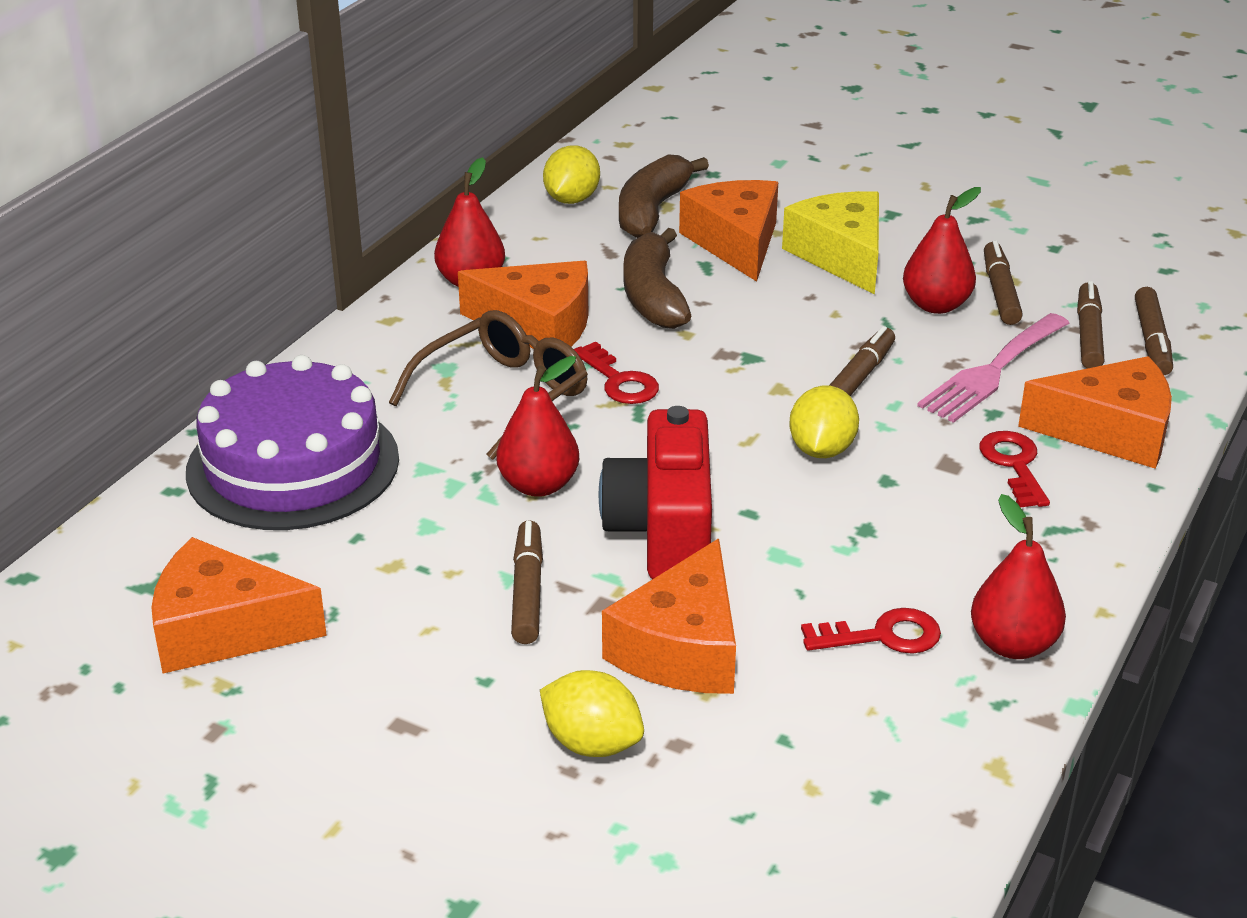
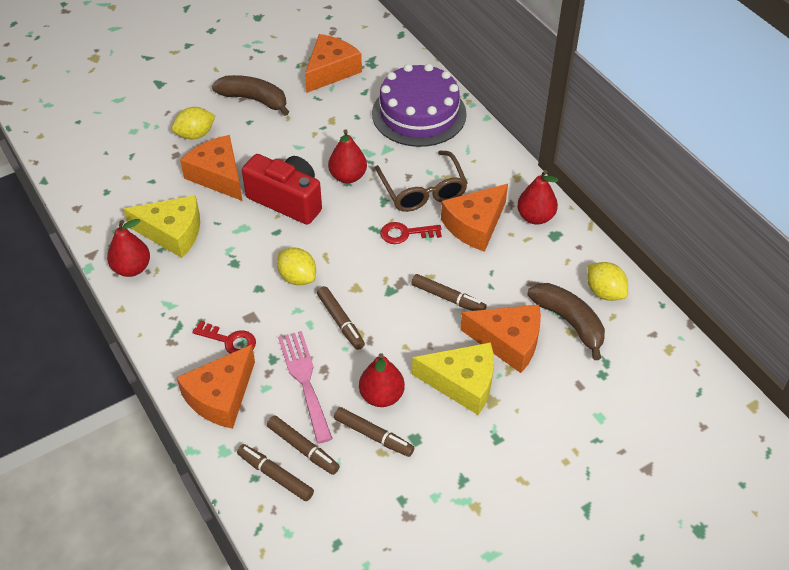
camera: 120 degrees right, 15 degrees up
brown marker [511,520,543,644] -> brown marker moved to [411,274,487,311]
brown banana [623,228,691,329] -> brown banana moved to [212,75,289,116]
red key [801,608,941,654] -> yellow cheese [123,195,200,258]

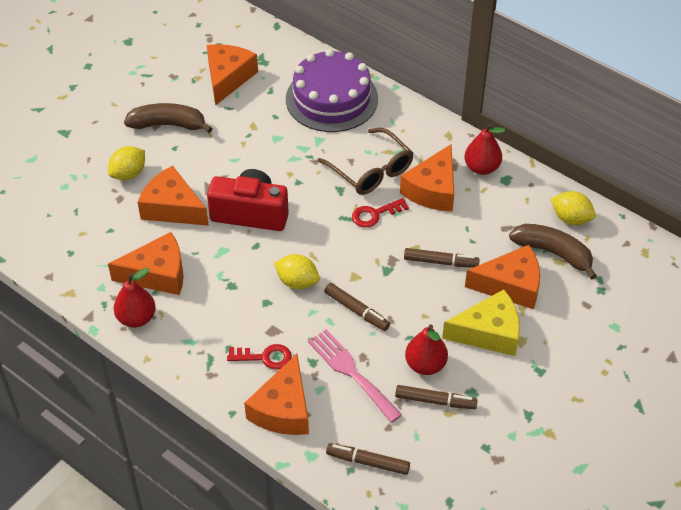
camera: 20 degrees left, 0 degrees up
yellow cheese [123,195,200,258] -> orange cheese [108,232,184,295]
brown marker [267,415,340,475] -> none
red pear [328,129,367,183] -> none

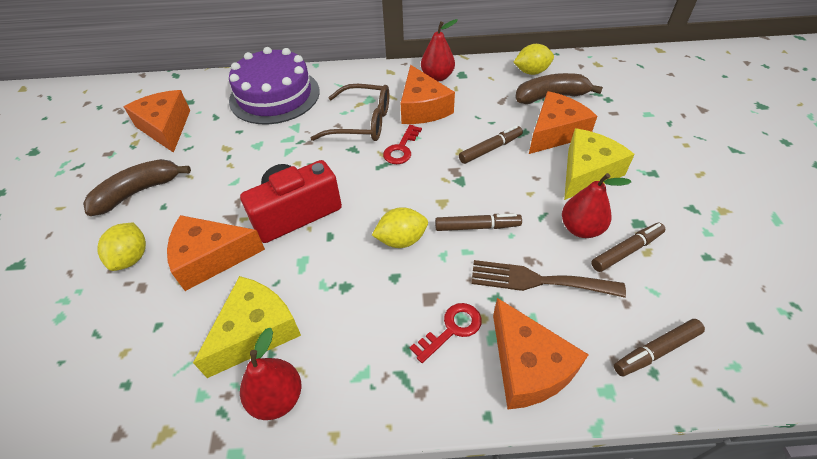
camera: 40 degrees left, 0 degrees up
orange cheese [108,232,184,295] -> yellow cheese [193,276,301,378]
pink fork [308,329,402,423] -> brown fork [471,260,626,298]

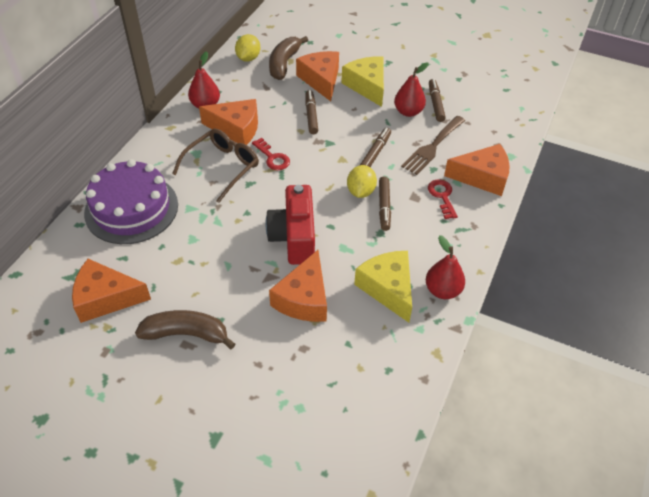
camera: 65 degrees left, 0 degrees up
brown banana [83,159,191,216] -> brown banana turned 105 degrees clockwise [135,310,235,349]
yellow lemon [97,223,146,271] -> none
brown marker [614,319,705,376] -> brown marker moved to [379,176,391,231]

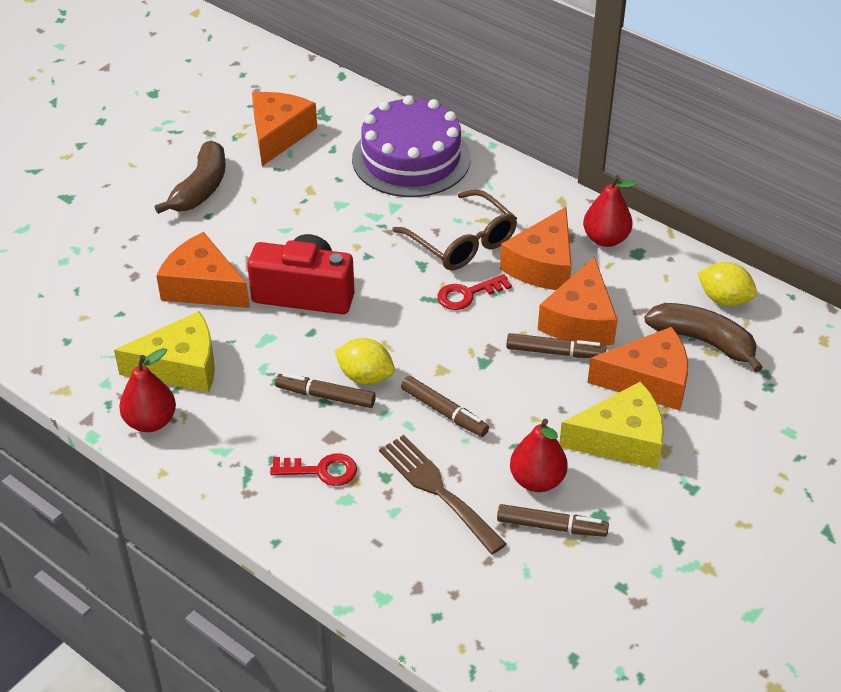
camera: 105 degrees right, 5 degrees down
orange cheese [444,144,510,196] -> orange cheese moved to [538,256,618,345]

